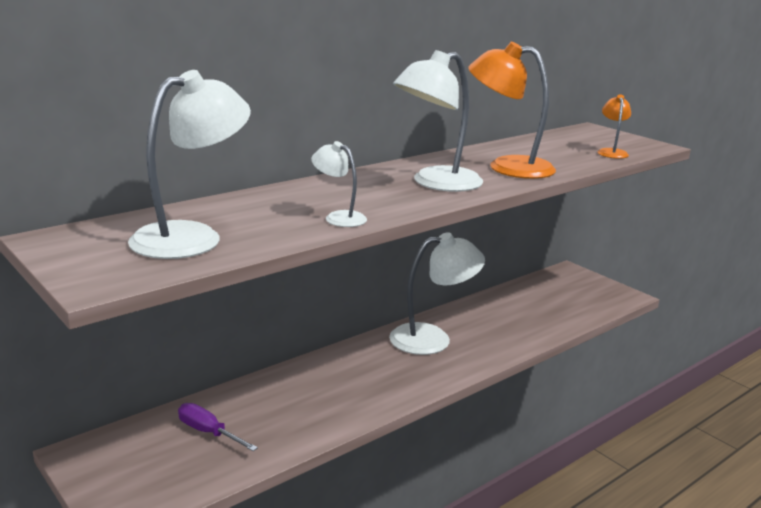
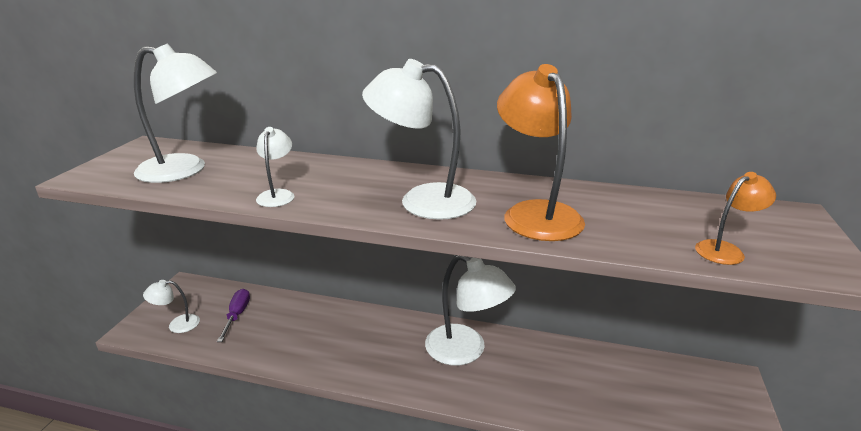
camera: 55 degrees right, 5 degrees up
none -> white lamp [143,280,200,333]

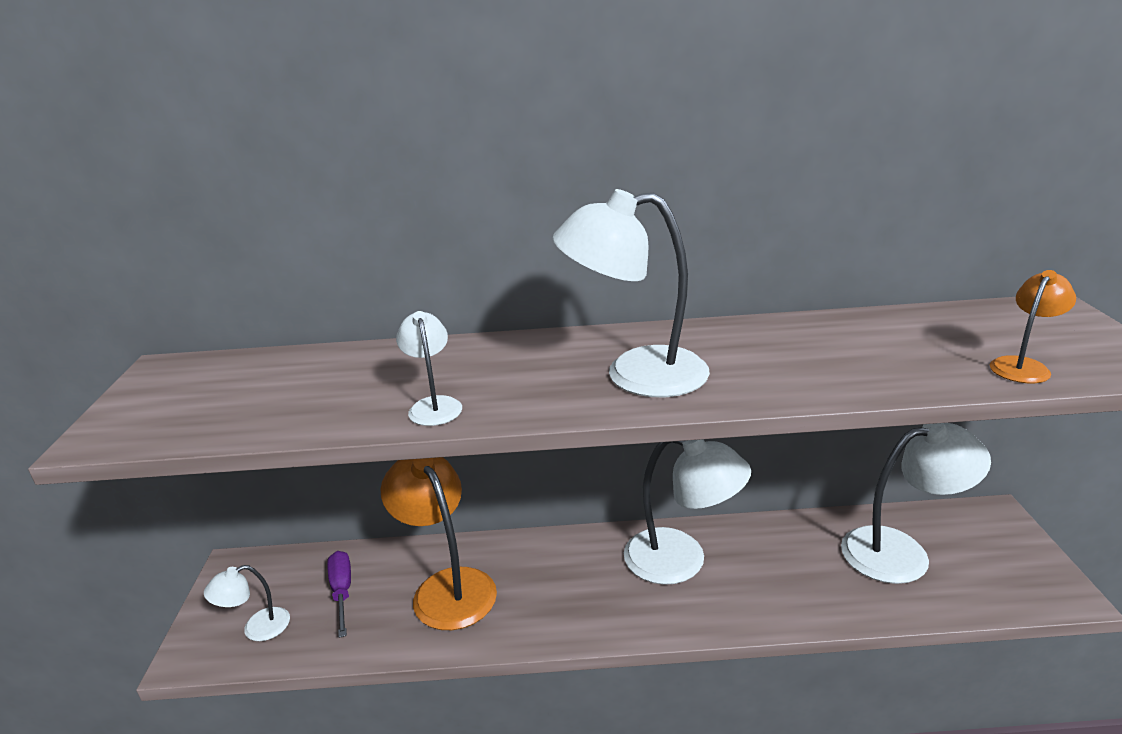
camera: 15 degrees left, 0 degrees up
white lamp [134,44,217,183] -> white lamp moved to [841,423,991,584]
orange lamp [497,64,585,241] -> orange lamp moved to [381,457,497,630]

